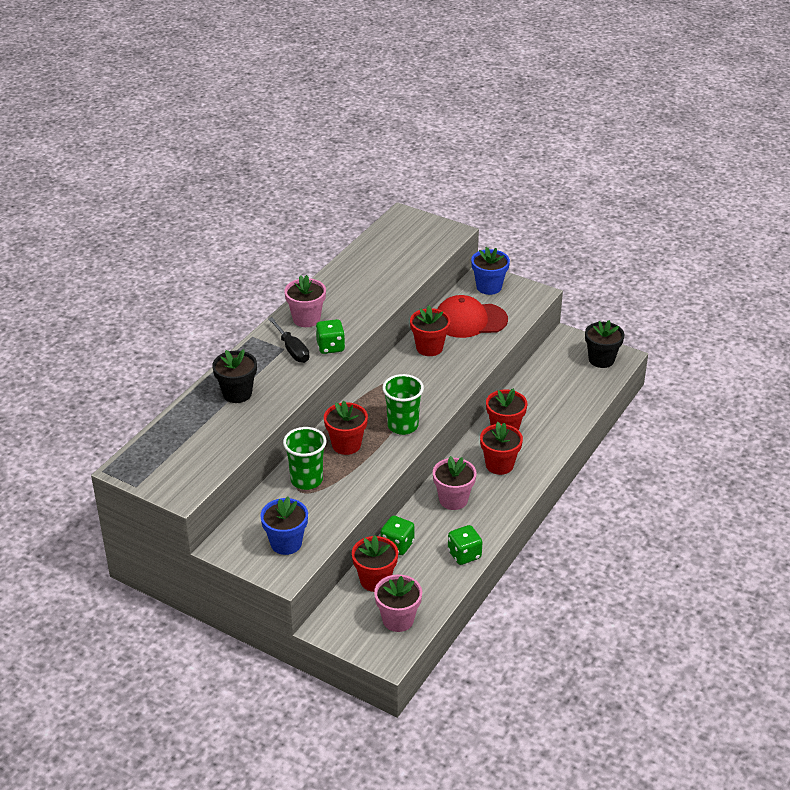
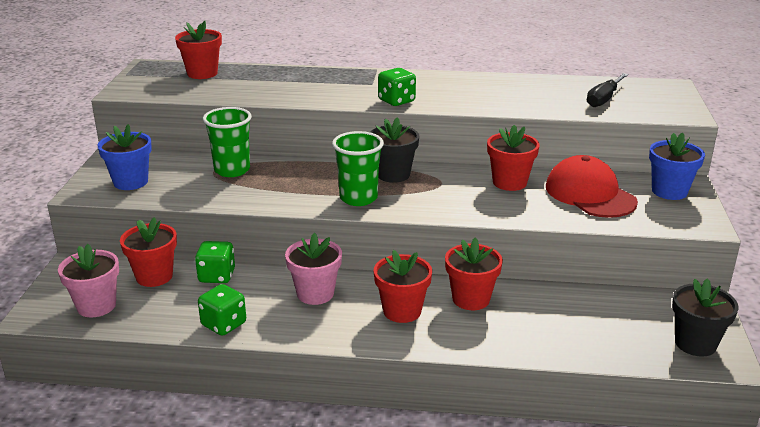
camera: 65 degrees right, 10 degrees down
black flower pot [212,349,257,403] -> black flower pot moved to [370,117,419,183]
black screwdriver [268,317,310,363] -> black screwdriver moved to [587,73,628,107]
pink flower pot [284,275,326,327] -> none
red flower pot [324,401,368,455] -> red flower pot moved to [175,21,222,79]

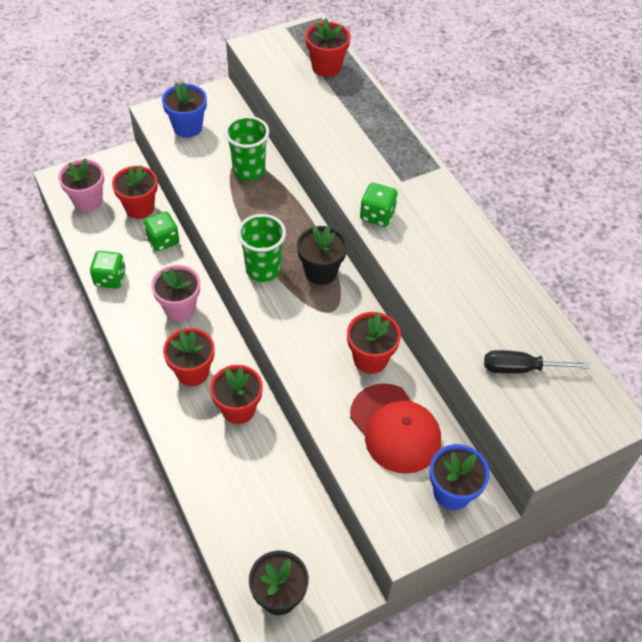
camera: 55 degrees right, 25 degrees up
red cap [546,155,638,218] -> red cap turned 120 degrees clockwise [350,383,441,474]

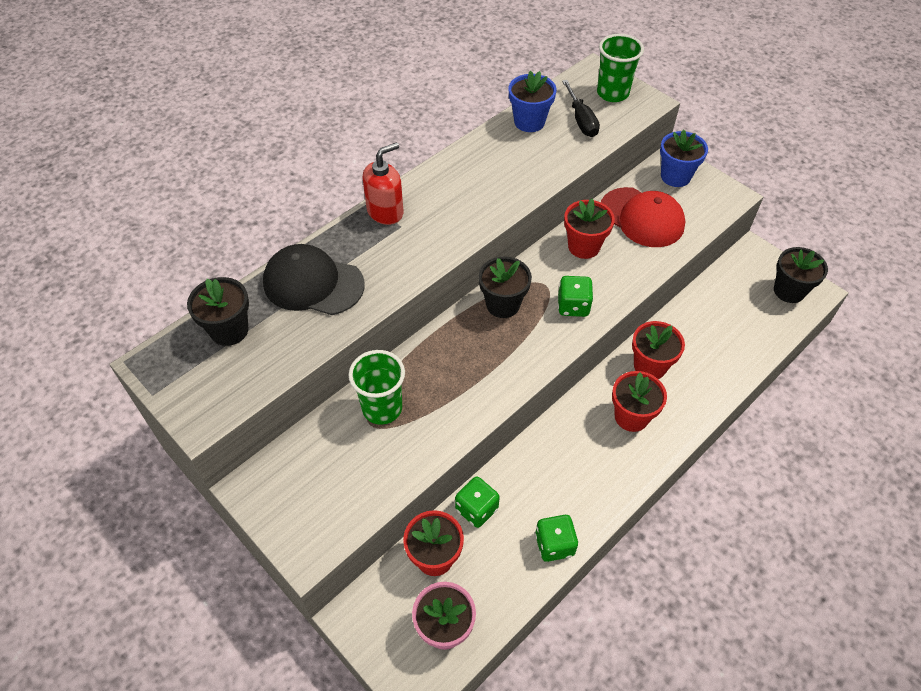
camera: 105 degrees left, 0 degrees up
pink flower pot [151,265,200,321] -> none
blue flower pot [162,82,207,138] -> blue flower pot moved to [509,71,557,132]
green cup [237,214,286,282] -> green cup moved to [597,34,644,102]
red flower pot [305,18,351,77] -> black flower pot [187,277,249,346]
red cap [350,383,441,474] -> red cap turned 90 degrees clockwise [601,187,685,247]
green dice [360,183,398,227] -> green dice moved to [558,276,593,317]
none -> black cap [263,244,365,315]
none -> red soap dispenser [362,142,403,225]

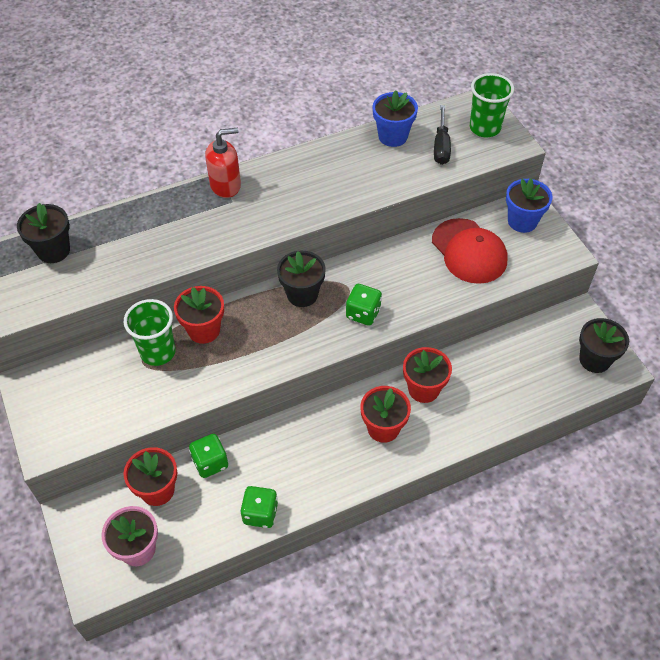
camera: 20 degrees right, 0 degrees up
black cap [263,244,365,315] -> none
red flower pot [564,198,615,259] -> red flower pot moved to [174,286,224,344]

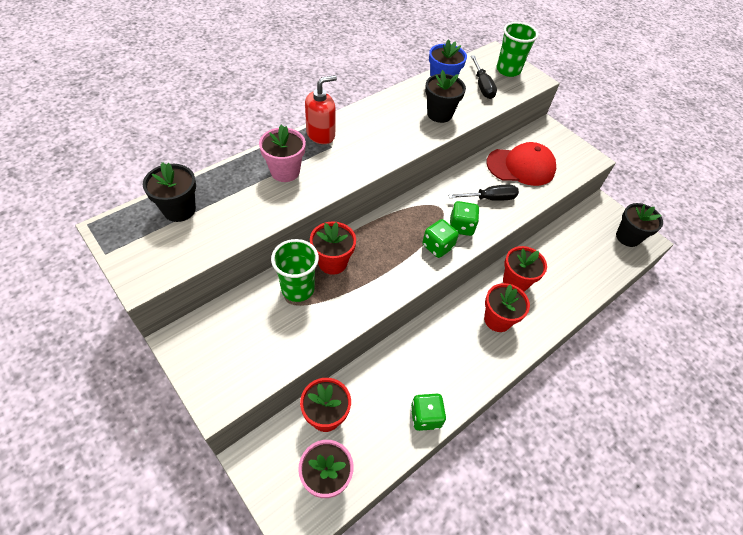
camera: 20 degrees left, 0 degrees up
green dice [189,434,228,478] -> green dice moved to [422,219,459,258]
black flower pot [277,251,326,307] -> black flower pot moved to [425,70,466,123]
red cap [432,218,507,284] -> red cap turned 45 degrees counterclockwise [487,142,556,186]
blue flower pot [506,178,553,233] -> none
none -> pink flower pot [259,124,306,182]
none -> black screwdriver [448,184,519,201]

